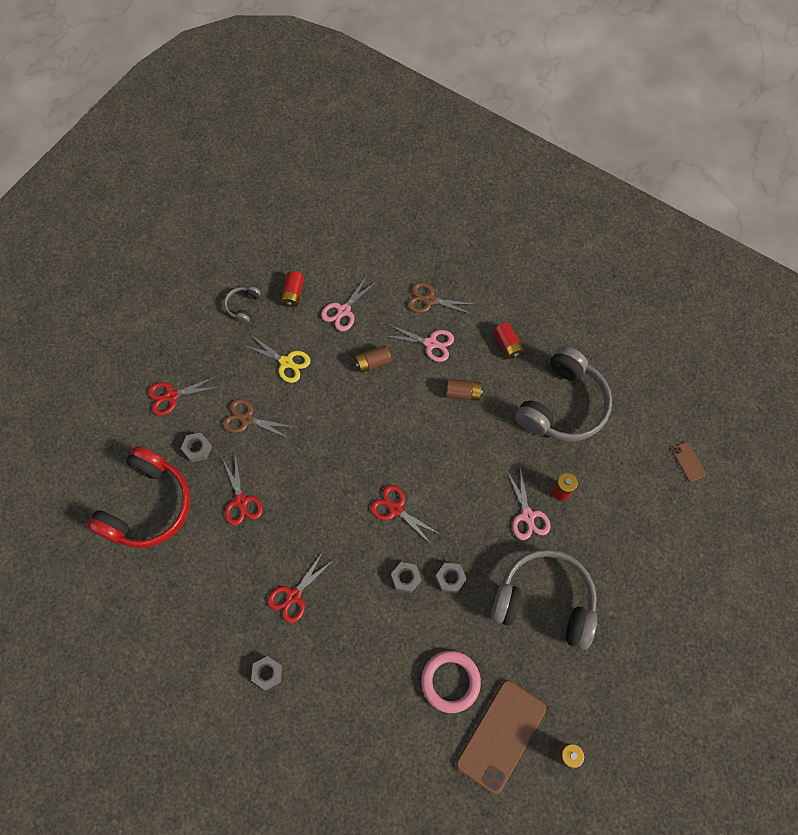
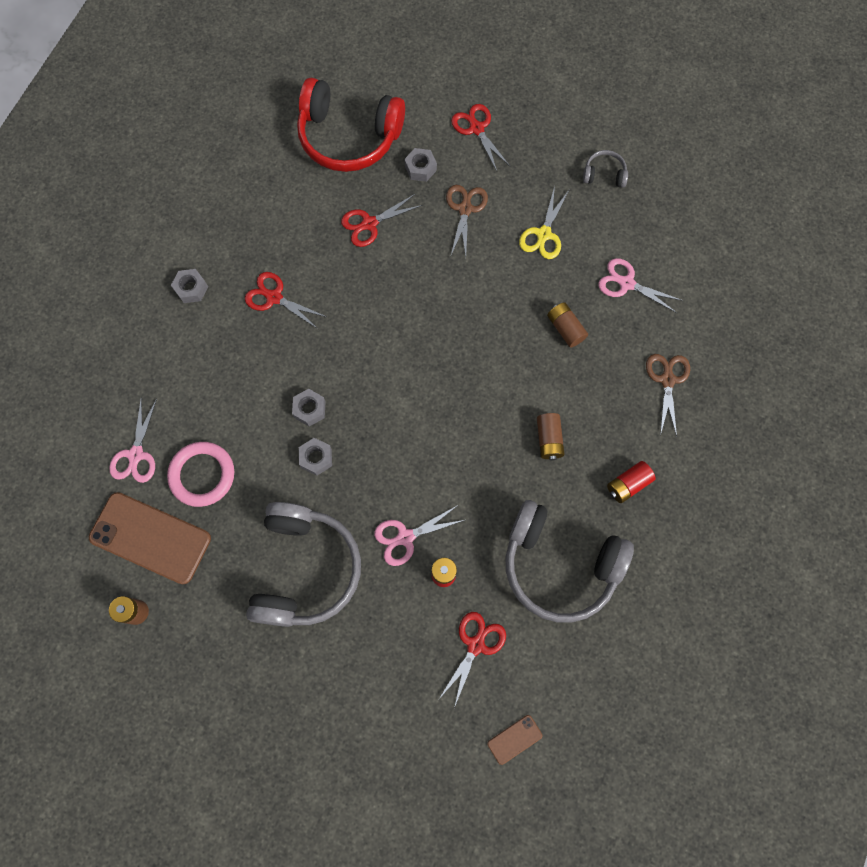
camera: 80 degrees right, 5 degrees up
red battery [281,271,304,307] -> none
red scissors [370,485,439,545] -> red scissors moved to [439,612,506,708]
pink scissors [386,324,454,362] -> pink scissors moved to [109,399,157,483]

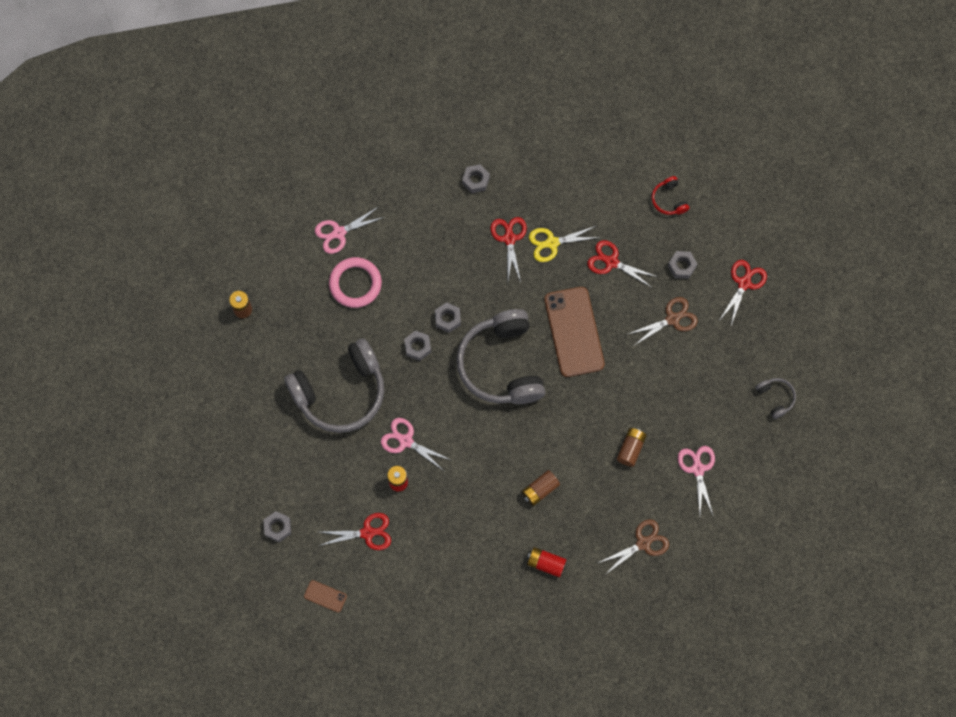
camera: 55 degrees right, 0 degrees up
brown phone [89,492,211,584] -> brown phone moved to [544,287,605,377]
red headphones [297,78,405,172] -> red headphones [652,176,689,215], size x0.42
grey headphones [506,500,634,623] -> grey headphones moved to [457,309,545,404]
yellow scissors [519,186,569,259] -> yellow scissors moved to [529,226,601,262]
none -> grey nut [263,511,291,542]

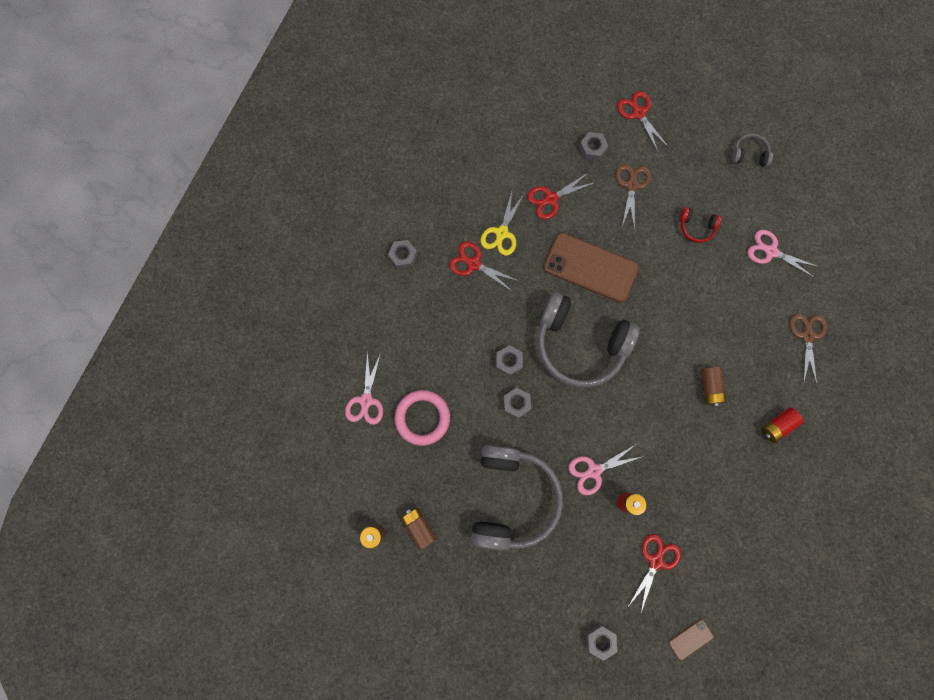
camera: 55 degrees left, 5 degrees up
brown battery [617,428,647,467] -> brown battery moved to [401,507,436,550]
red headphones [652,176,689,215] -> red headphones moved to [680,207,721,243]

